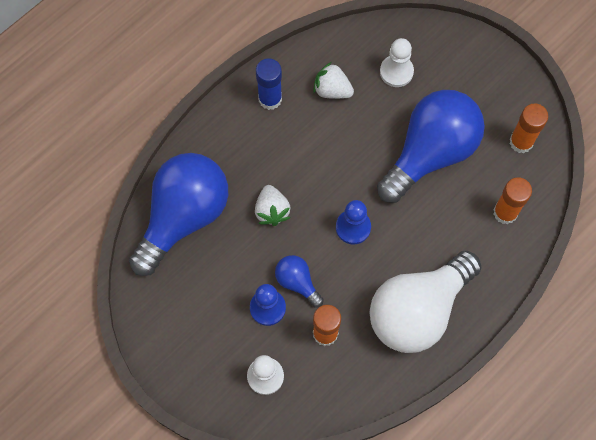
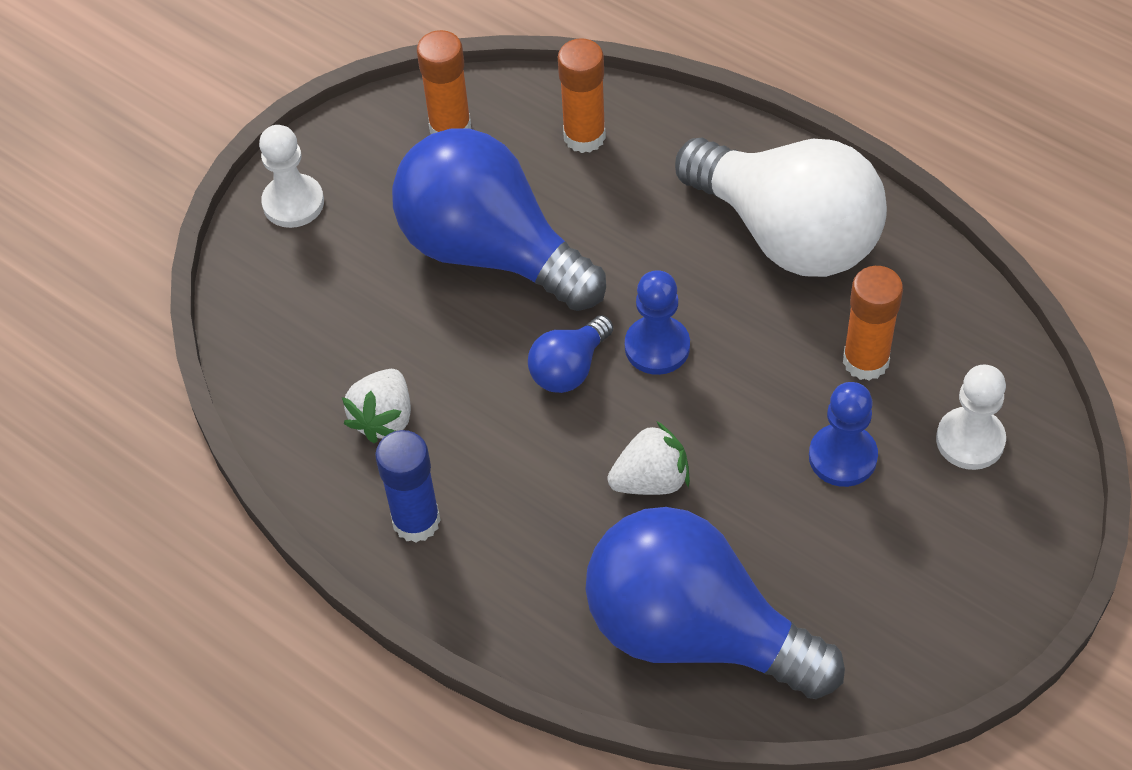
camera: 95 degrees left, 15 degrees down
blue light bulb [275,255,324,308] -> blue light bulb moved to [528,315,613,393]
white pawn [380,38,414,87] -> white pawn moved to [259,125,324,228]

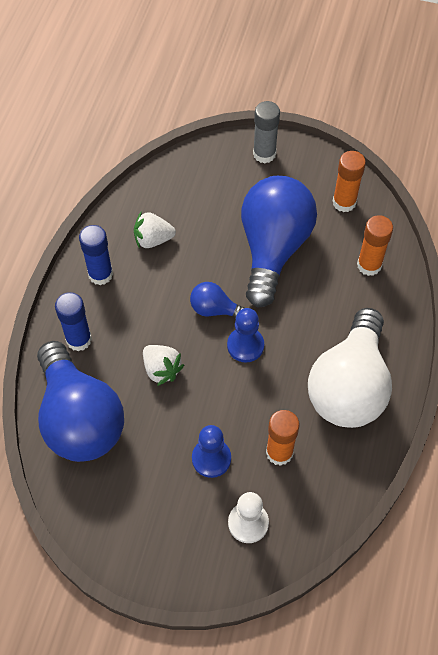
camera: 65 degrees right, 5 degrees up
white pawn [259,125,324,228] -> grey glue stick [253,101,280,163]
blue light bulb [585,507,845,699] -> blue light bulb turned 150 degrees clockwise [37,341,124,462]
none -> blue glue stick [55,292,92,351]

